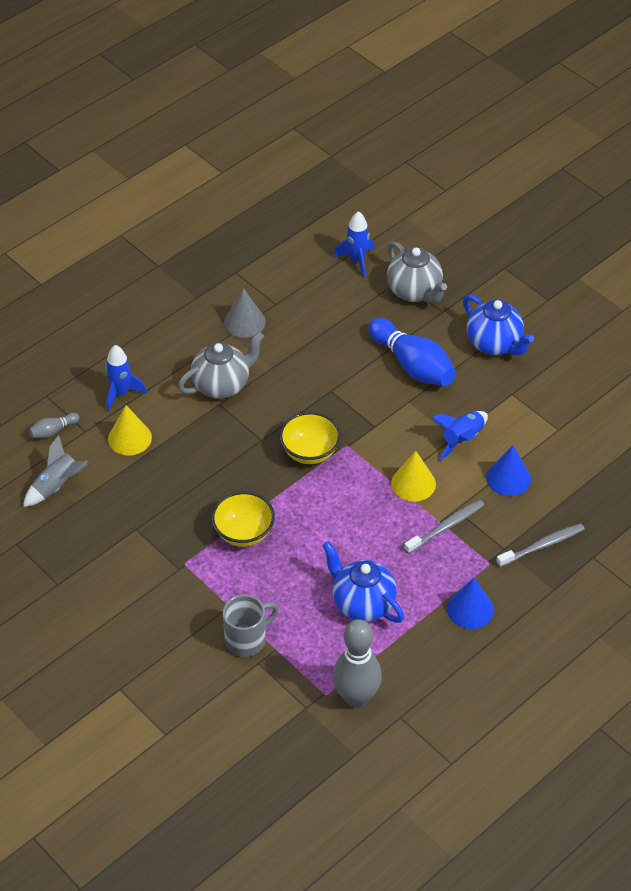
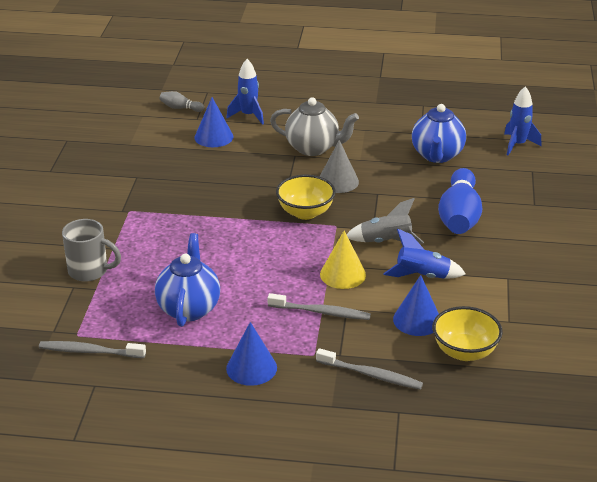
camera: 50 degrees right, 15 degrees down
grey rocket [23,435,87,507] -> grey rocket moved to [347,198,424,244]
yellow cone [108,405,152,456] -> blue cone [194,97,233,147]
yellow bowl [211,492,275,547] -> yellow bowl moved to [432,306,503,361]
grey cone [224,288,266,338] -> grey cone moved to [319,140,359,193]
grey bowling pin [333,619,382,708] -> grey toothbrush [39,341,146,358]
grey teapot [387,241,447,303] -> none
blue teapot [463,295,534,355] -> blue teapot moved to [412,104,466,163]

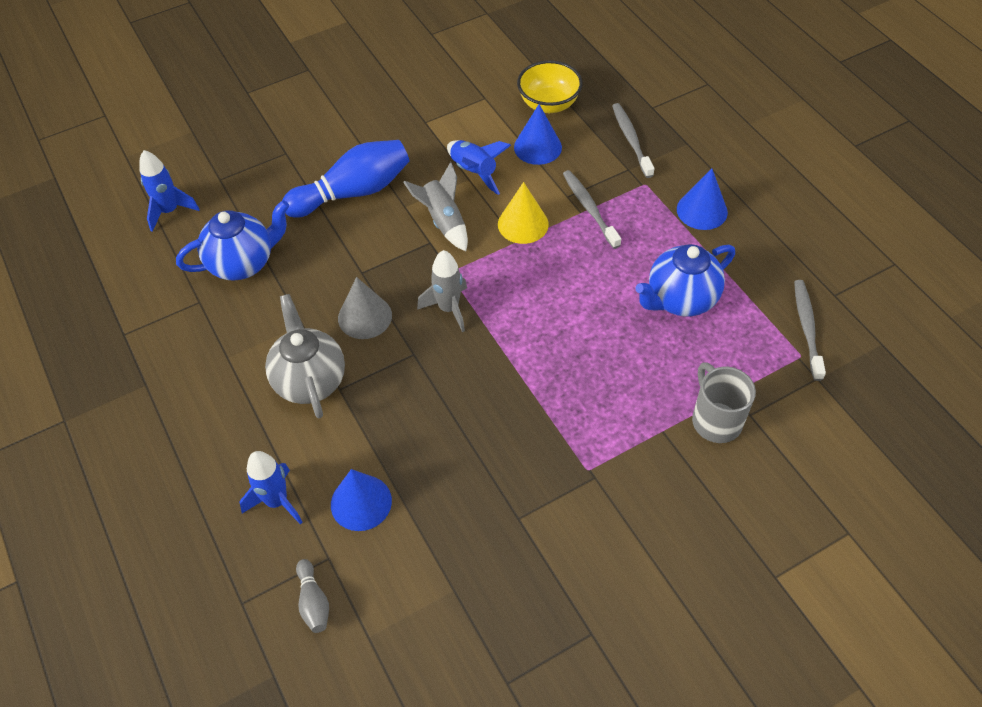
camera: 125 degrees left, 20 degrees up
grey toothbrush [39,341,146,358] -> grey toothbrush turned 150 degrees counterclockwise [794,280,826,381]
yellow bowl [276,175,336,220] -> grey rocket [417,250,467,332]

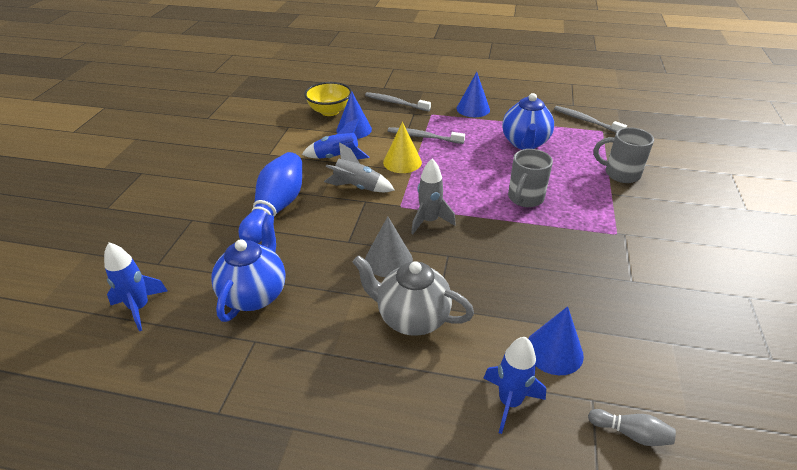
camera: 50 degrees left, 15 degrees down
none -> grey mug [508,149,553,207]

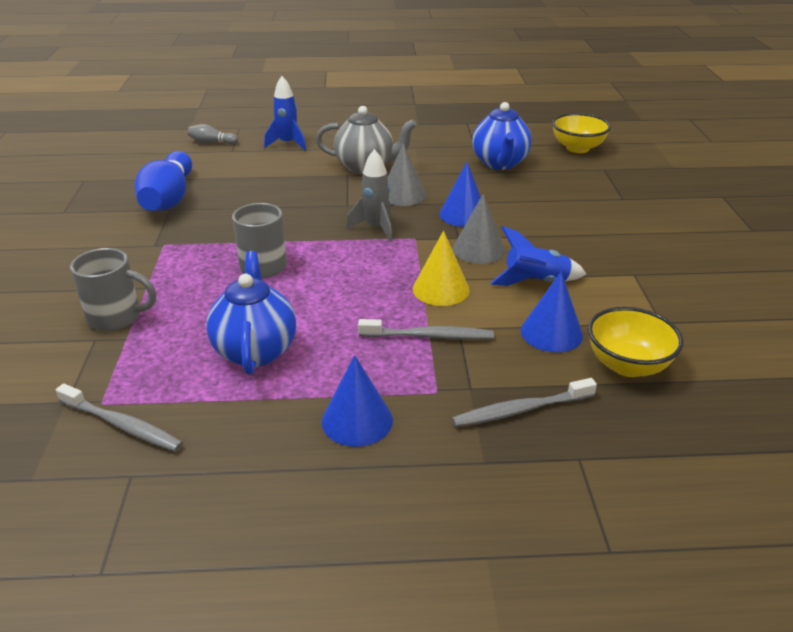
camera: 165 degrees right, 5 degrees down
blue rocket [104,243,167,331] -> yellow bowl [552,113,611,153]
blue bowling pin [238,152,302,244] -> blue bowling pin moved to [135,151,192,211]
grey rocket [324,142,395,192] -> grey cone [453,194,505,264]
grey toothbrush [365,92,431,111] -> grey toothbrush turned 150 degrees clockwise [452,378,597,427]
blue cone [528,306,584,375] -> blue cone moved to [439,162,481,227]

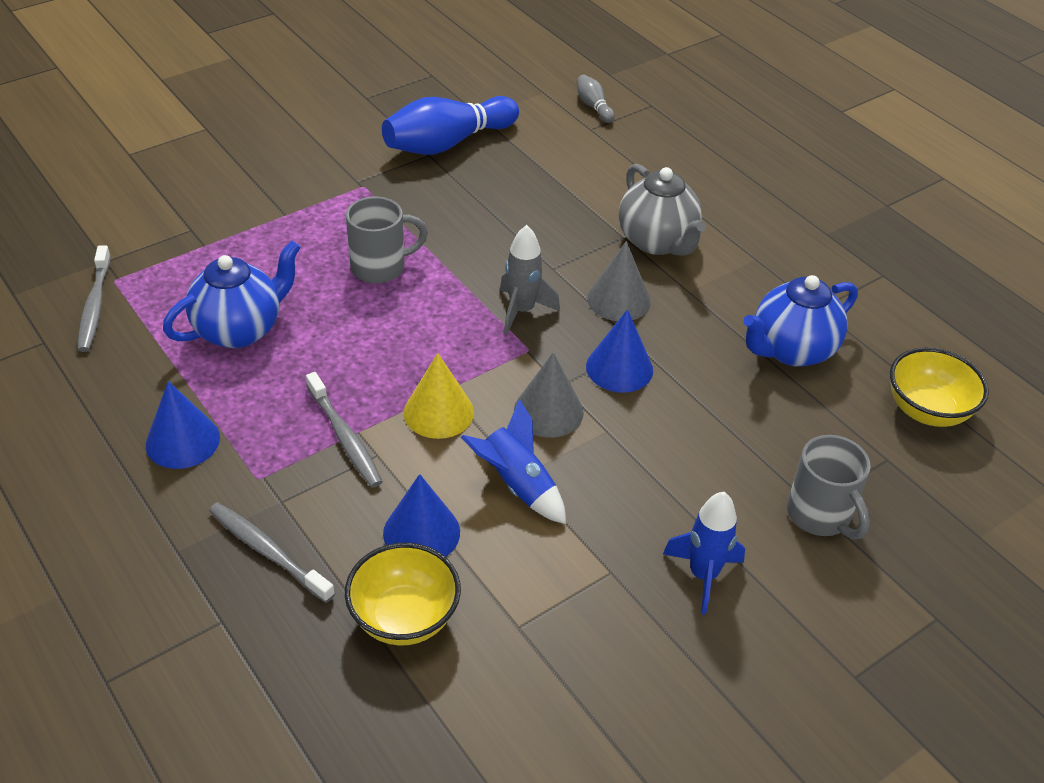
camera: 55 degrees right, 10 degrees up
grey mug [70,248,156,331] -> grey mug moved to [787,435,871,539]
blue rocket [264,76,306,150] -> blue rocket moved to [663,492,745,615]

